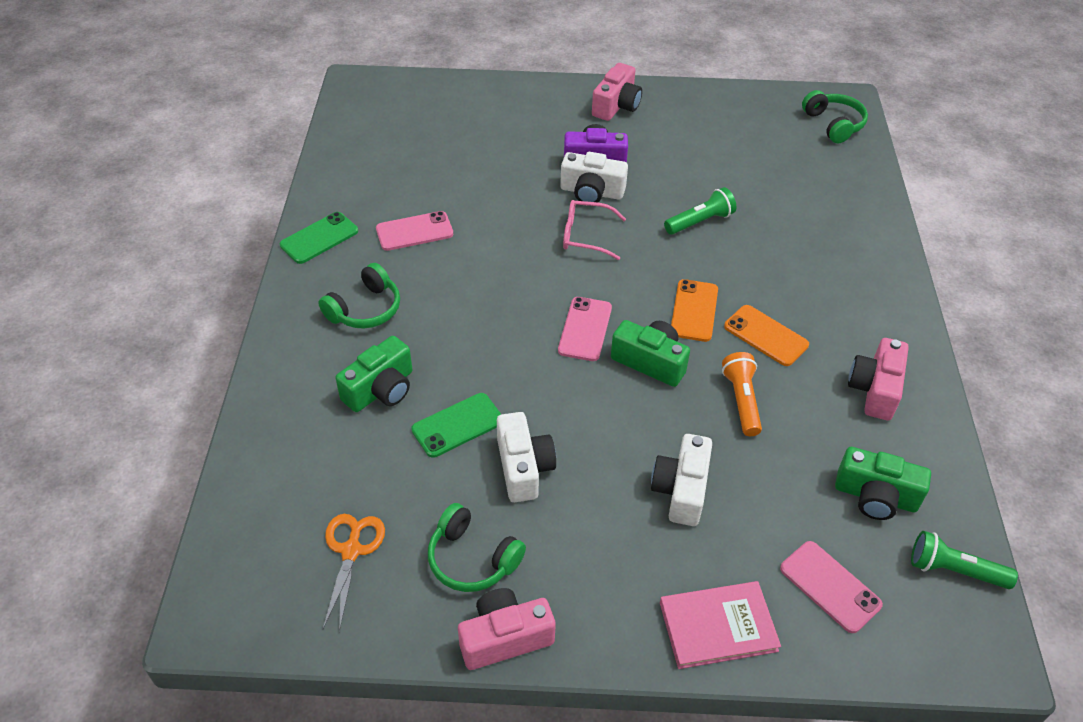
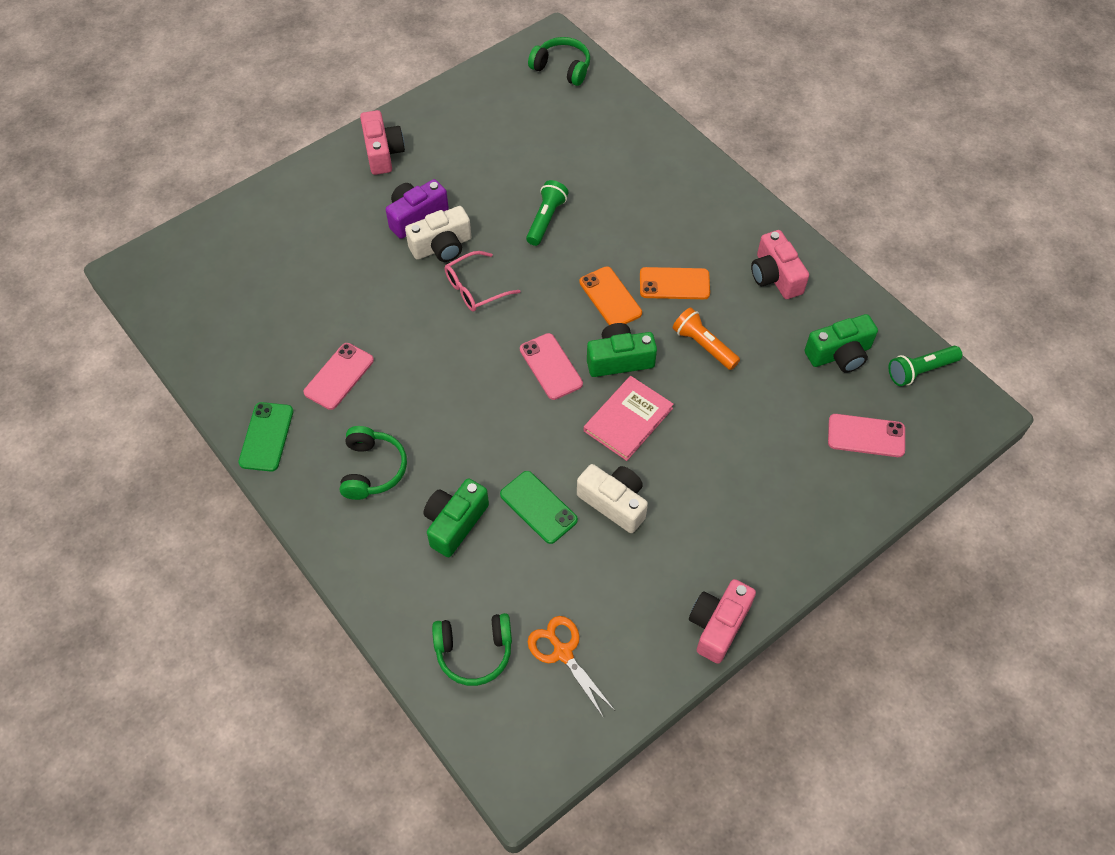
camera: 40 degrees left, 10 degrees up
green camera [335,336,412,412] -> green camera turned 150 degrees counterclockwise [423,478,489,557]
green phone [411,393,501,458] -> green phone turned 60 degrees counterclockwise [500,471,578,544]
green headphones [428,503,526,592] -> green headphones moved to [432,613,512,686]
white camera [651,434,712,526] -> none
pink book [660,581,781,669] -> pink book moved to [584,376,674,461]

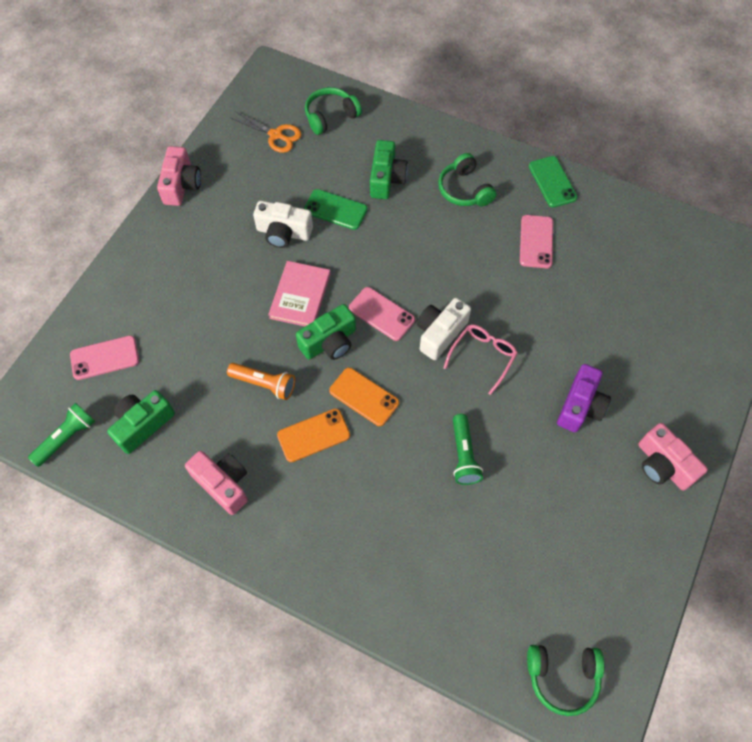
camera: 155 degrees right, 5 degrees up
white camera [405,206,472,262] -> white camera moved to [417,298,471,360]

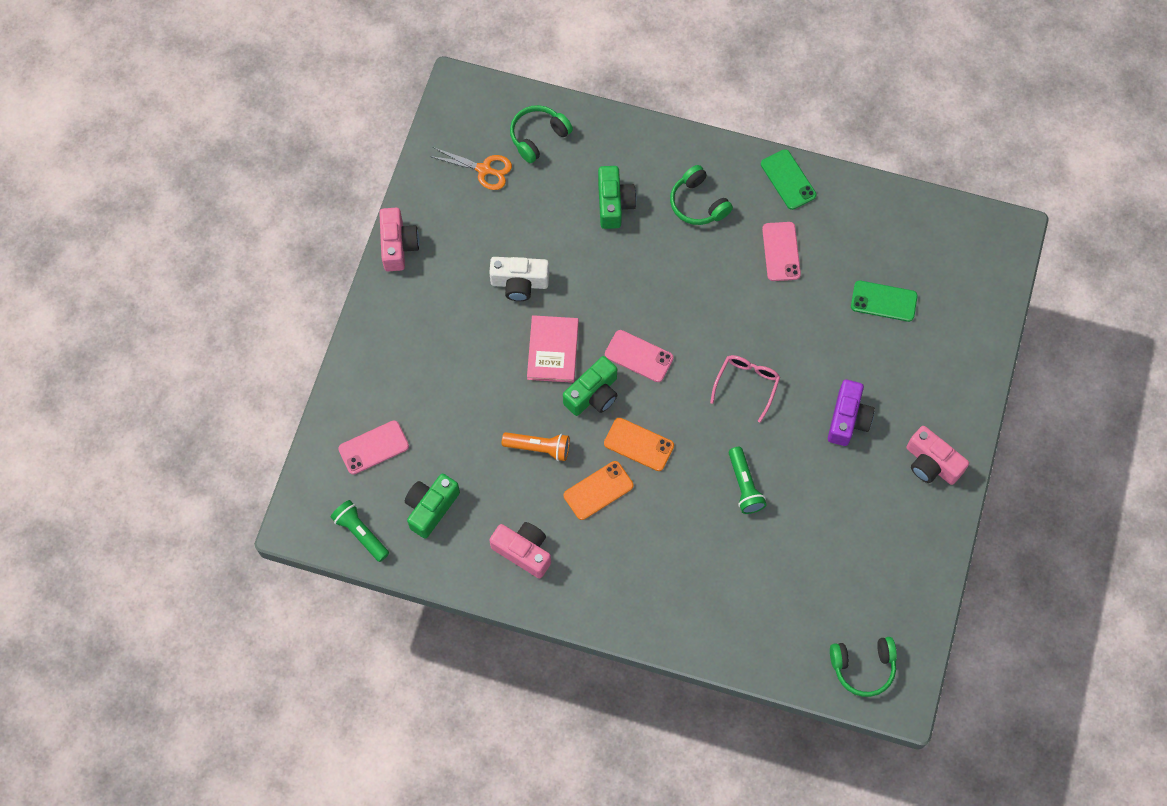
camera: 10 degrees left, 5 degrees up
green flashlight [28,403,95,467] -> green flashlight turned 75 degrees counterclockwise [331,500,389,562]
green phone [304,189,367,230] -> green phone moved to [851,281,918,322]
white camera [417,298,471,360] -> none

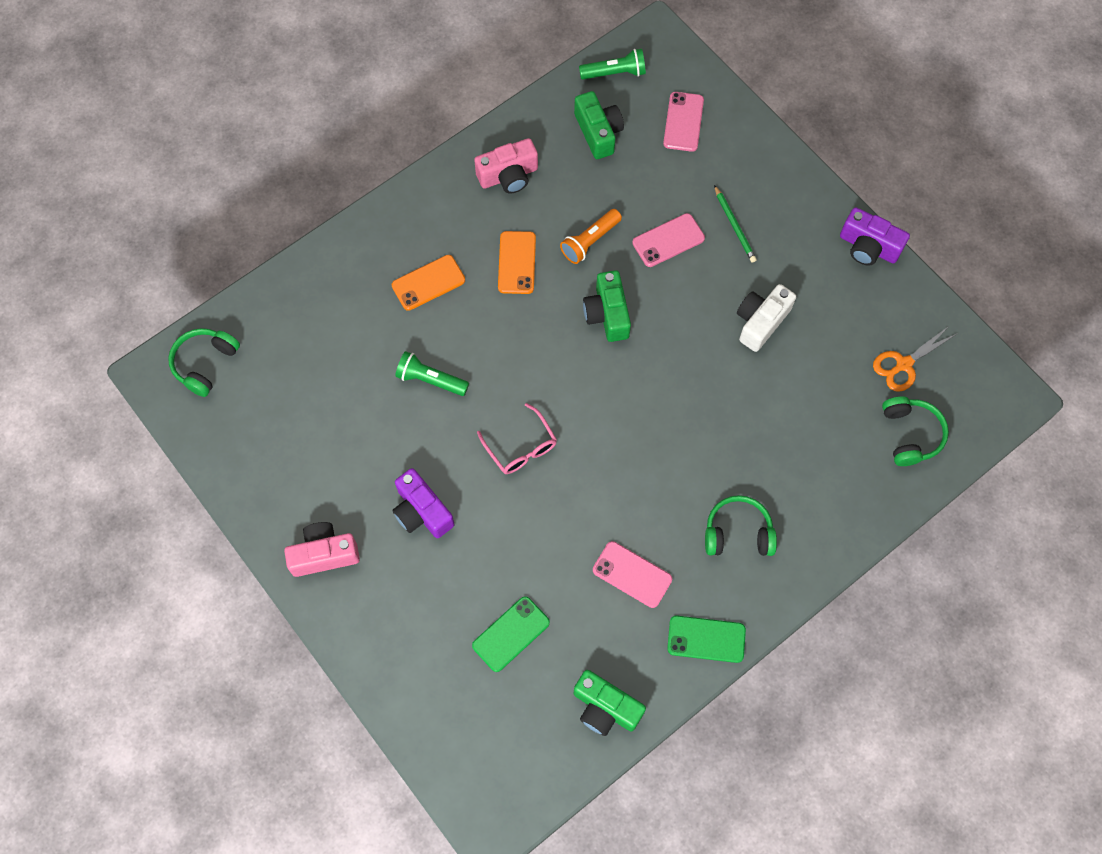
camera: 125 degrees right, 0 degrees up
pink camera [379,208,420,271] -> purple camera [840,207,910,266]
pink book [527,315,579,383] -> none
green camera [598,166,637,229] -> green camera moved to [574,670,646,736]
orange phone [604,418,674,471] -> orange phone moved to [392,255,465,311]
pink phone [605,330,674,382] -> pink phone moved to [632,213,705,267]
none -> green pencil [714,185,757,263]

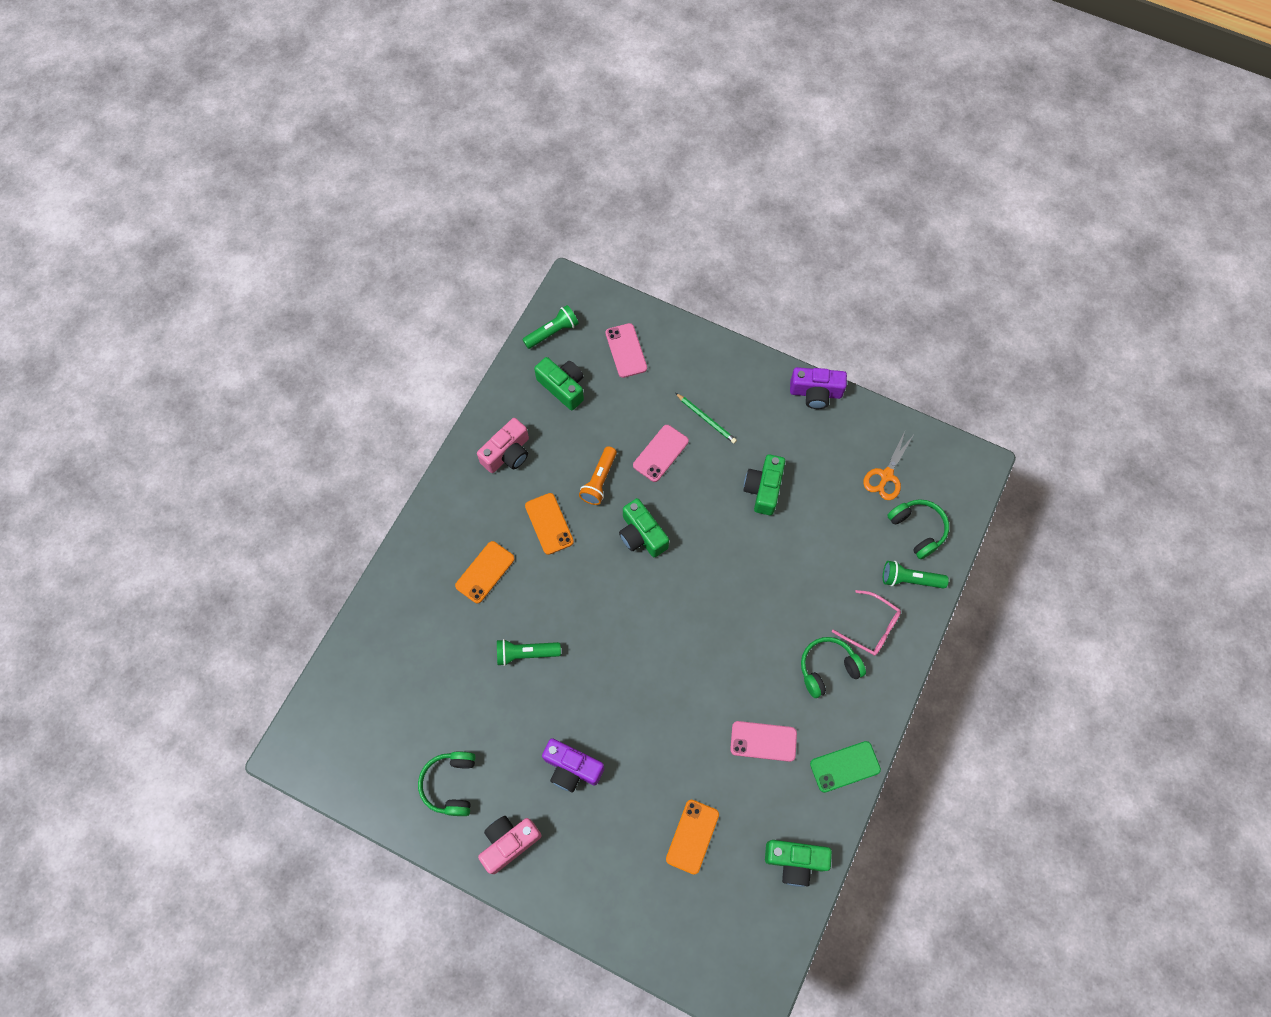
camera: 25 degrees left, 0 degrees up
green headphones [168,328,240,397] -> green headphones moved to [418,752,476,816]
green phone [472,596,550,672] -> orange phone [666,800,719,874]
pink glasses [477,403,557,474] -> pink glasses moved to [832,590,901,656]
white camera [737,284,796,352] -> green camera [743,454,785,515]
none -> green flashlight [883,561,949,589]

